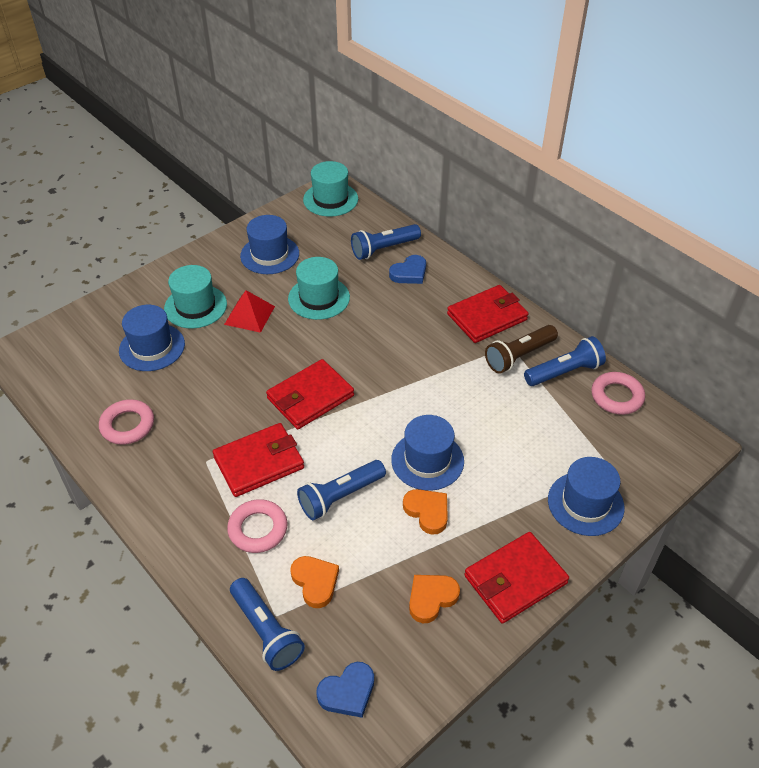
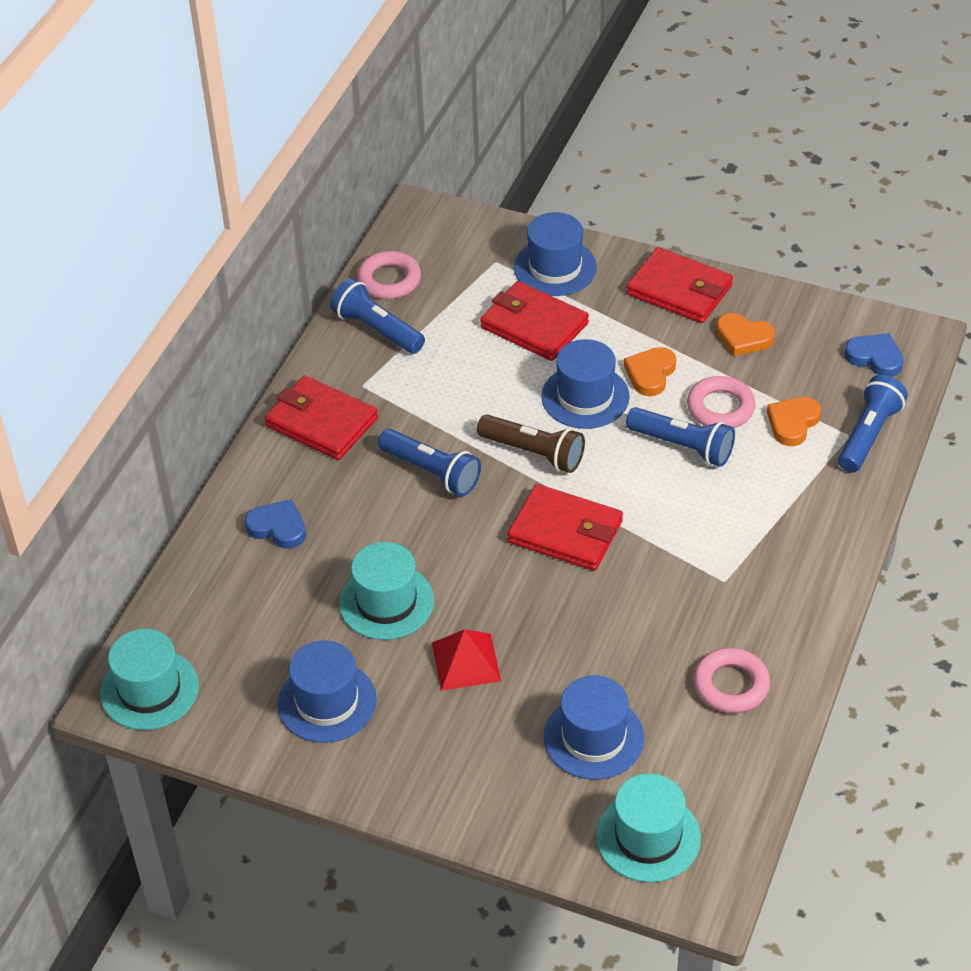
camera: 115 degrees left, 0 degrees up
turquoise hat [164,265,227,328] -> turquoise hat moved to [596,774,701,882]
red wallet [213,423,304,497] -> red wallet moved to [480,281,589,361]
pink ring [227,499,288,553] -> pink ring moved to [687,376,756,428]
blue flashlight [351,224,421,260] -> blue flashlight moved to [378,429,481,496]
brown flashlight [485,325,558,374] -> brown flashlight moved to [477,415,585,473]

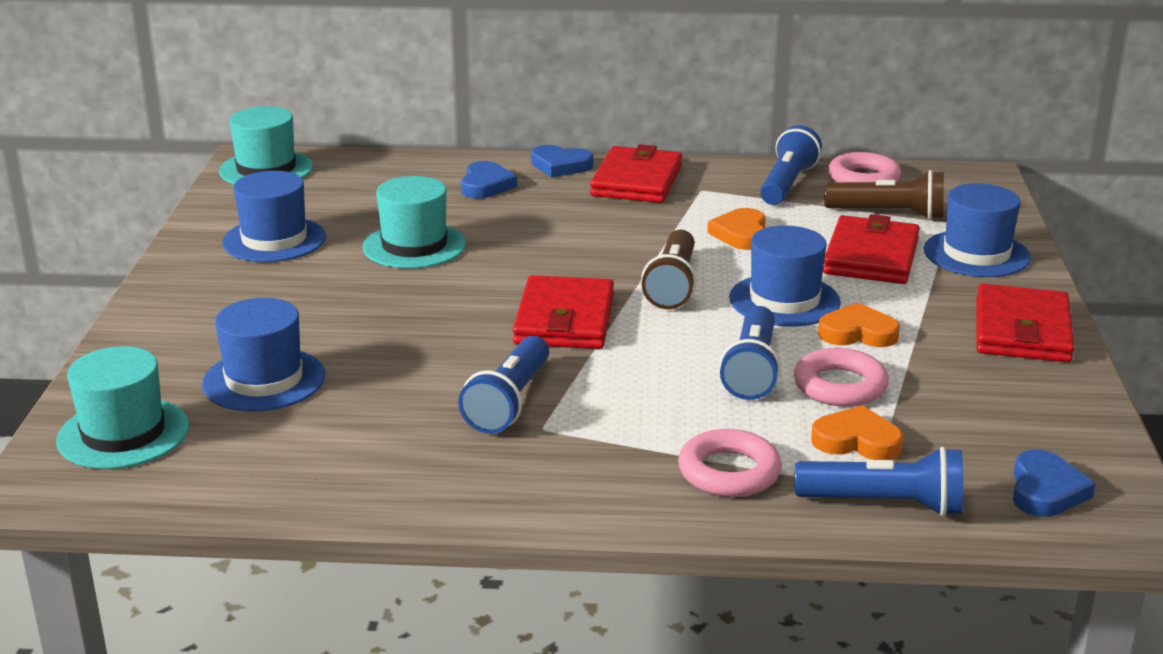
camera: 70 degrees right, 20 degrees down
blue flashlight [378,429,481,496] -> blue flashlight moved to [458,336,549,434]
red pyramid [432,629,501,691] -> none
pink ring [694,648,770,713] -> pink ring moved to [678,429,782,497]
orange heart [716,313,775,356] -> orange heart moved to [707,208,766,250]
none -> blue heart [531,145,594,177]
none -> brown flashlight [824,170,944,220]

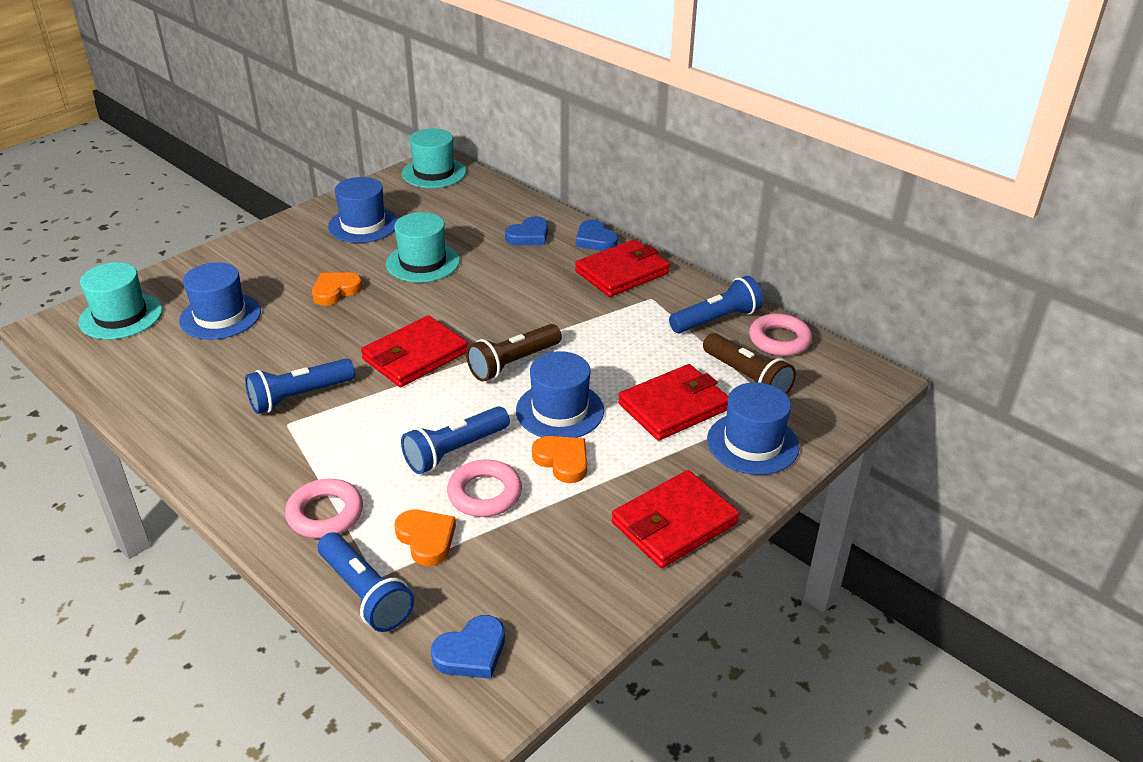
camera: 40 degrees right, 10 degrees up
orange heart [707,208,766,250] -> orange heart moved to [312,272,362,306]

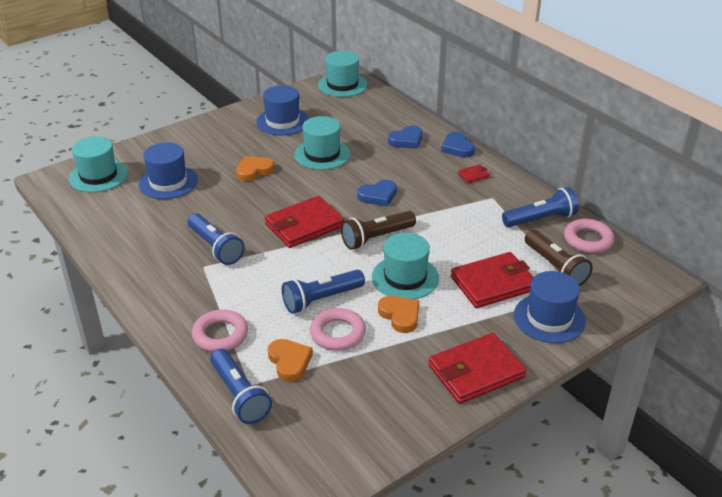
camera: 10 degrees right, 0 degrees up
blue flashlight [245,358,355,414] -> blue flashlight turned 105 degrees counterclockwise [188,213,245,265]
blue heart [431,615,505,679] -> blue heart moved to [357,180,397,206]
blue hat [516,351,604,438] -> turquoise hat [372,233,439,299]
red wallet [575,239,670,297] -> red wallet [458,164,490,183], size x0.44

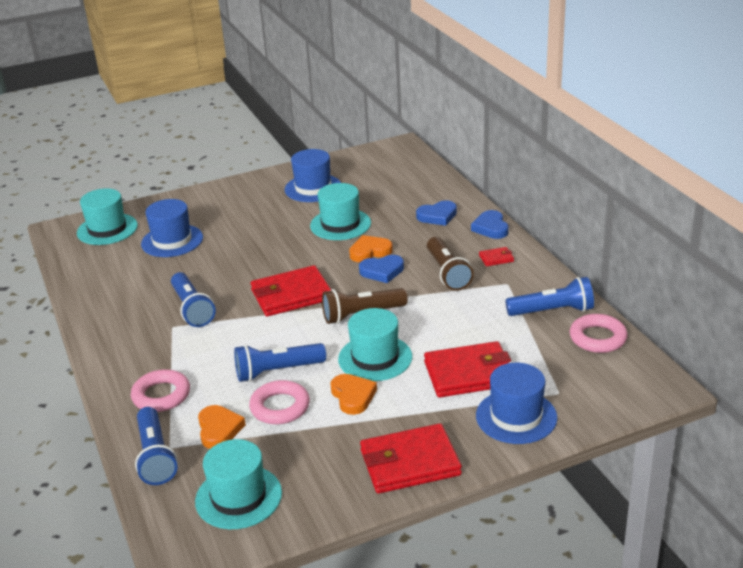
camera: 15 degrees right, 5 degrees down
orange heart [236,156,274,181] -> orange heart moved to [349,235,393,262]
turquoise hat [318,51,367,97] -> turquoise hat moved to [195,439,282,529]
brown flashlight [525,230,593,286] -> brown flashlight moved to [427,237,474,291]

